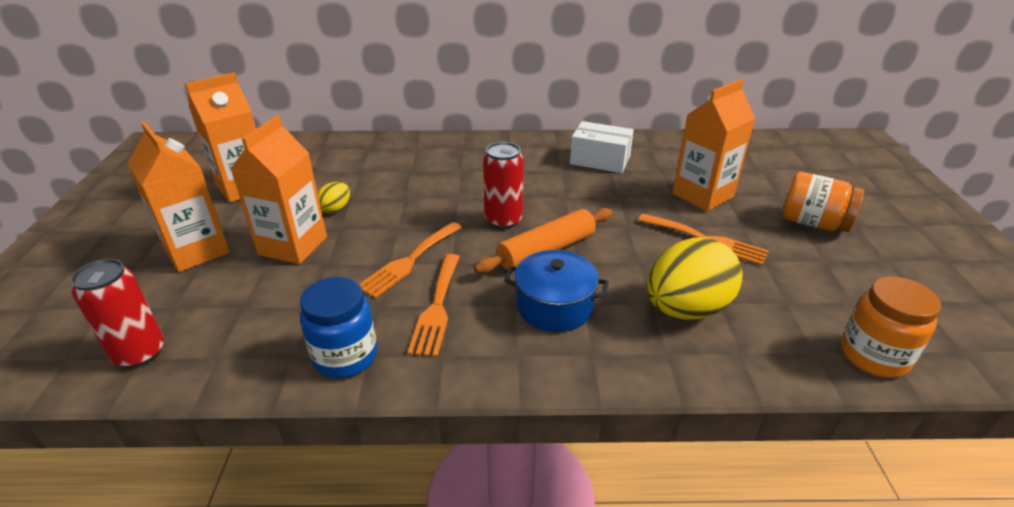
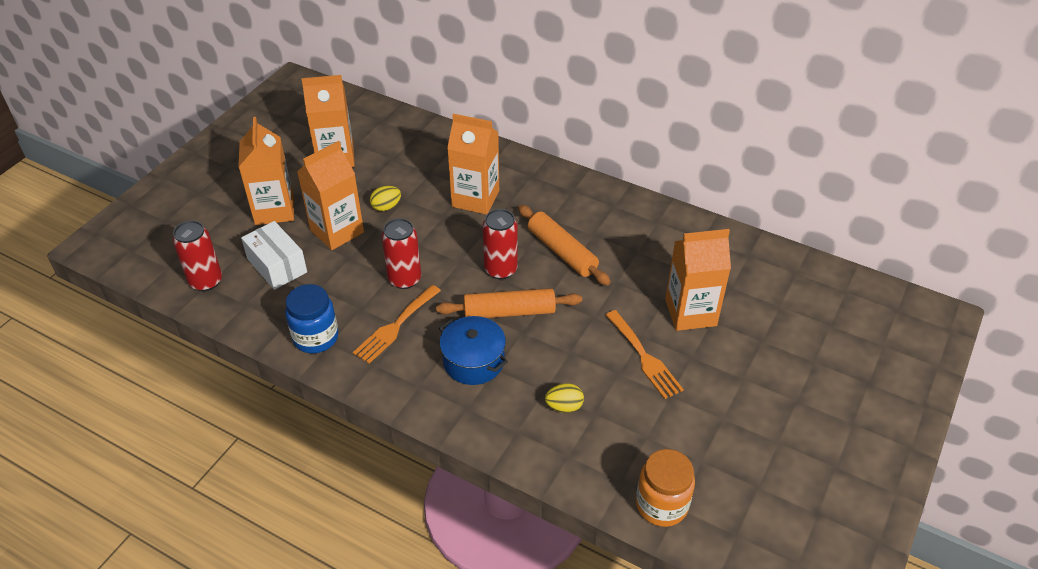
camera: 30 degrees right, 10 degrees up
orange fork [359,222,462,298] -> red can [382,218,421,289]
white box [570,121,634,173] -> white box moved to [241,221,307,290]
yellow egg [647,237,743,320] -> yellow egg [545,383,584,413], size x0.46
orange jar [782,172,864,232] -> none
none -> orange carton [447,114,499,215]
none -> orange rolling pin [518,205,611,286]

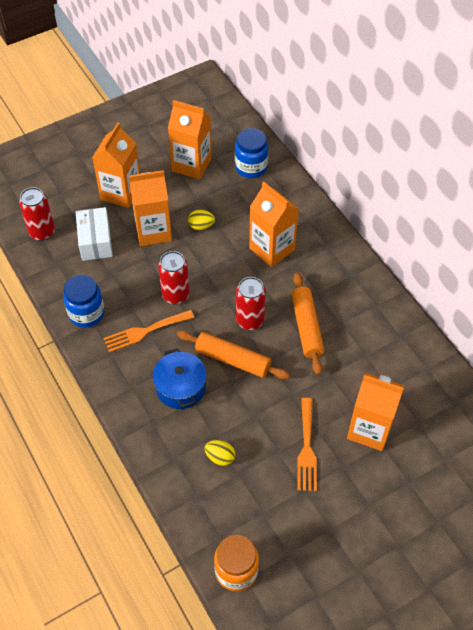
camera: 30 degrees right, 10 degrees up
none -> blue jar [235,128,268,178]

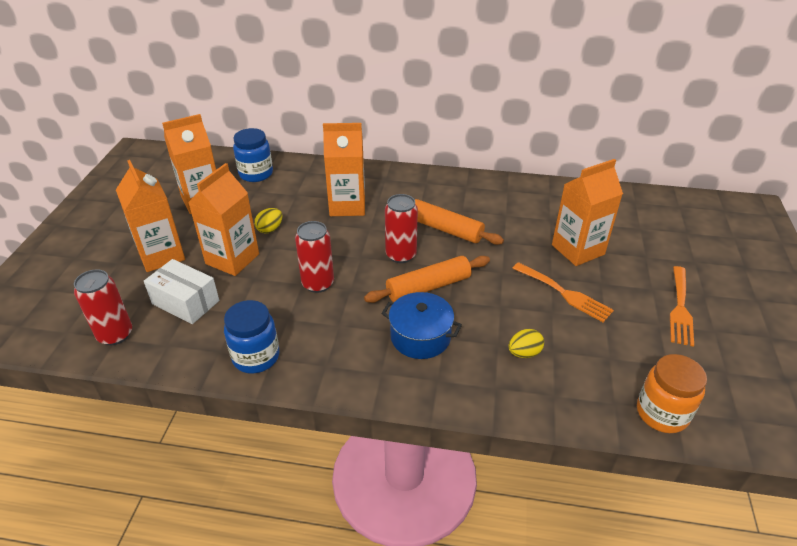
camera: 50 degrees left, 15 degrees down
orange fork [103,310,194,353] -> orange fork moved to [670,266,694,347]

